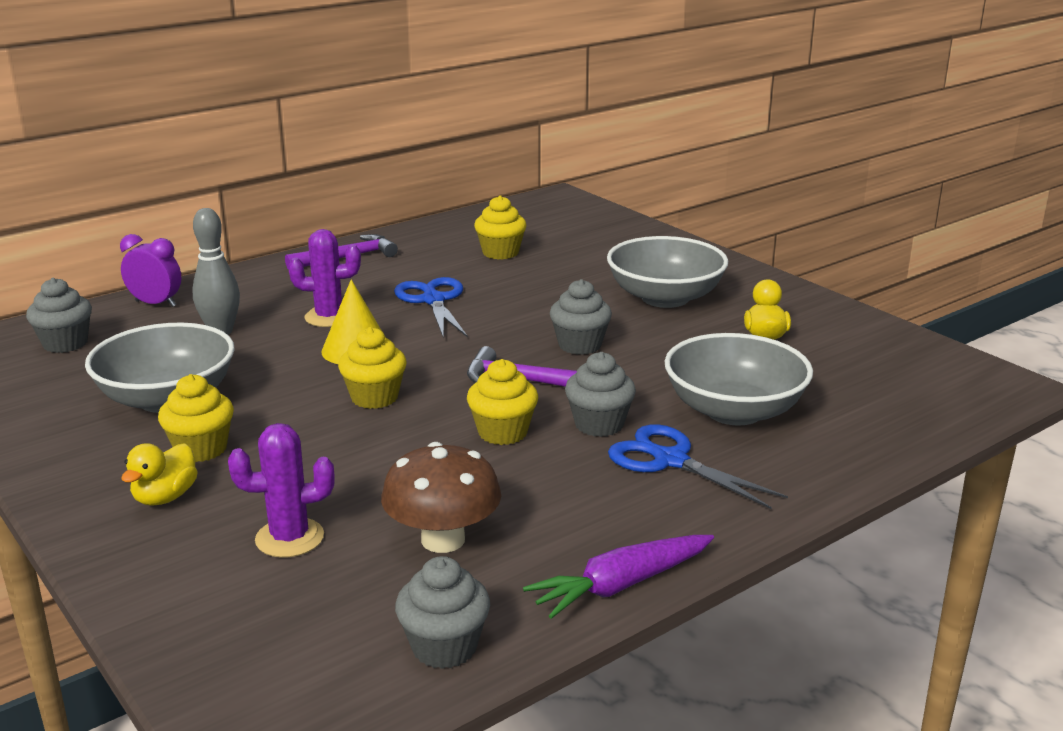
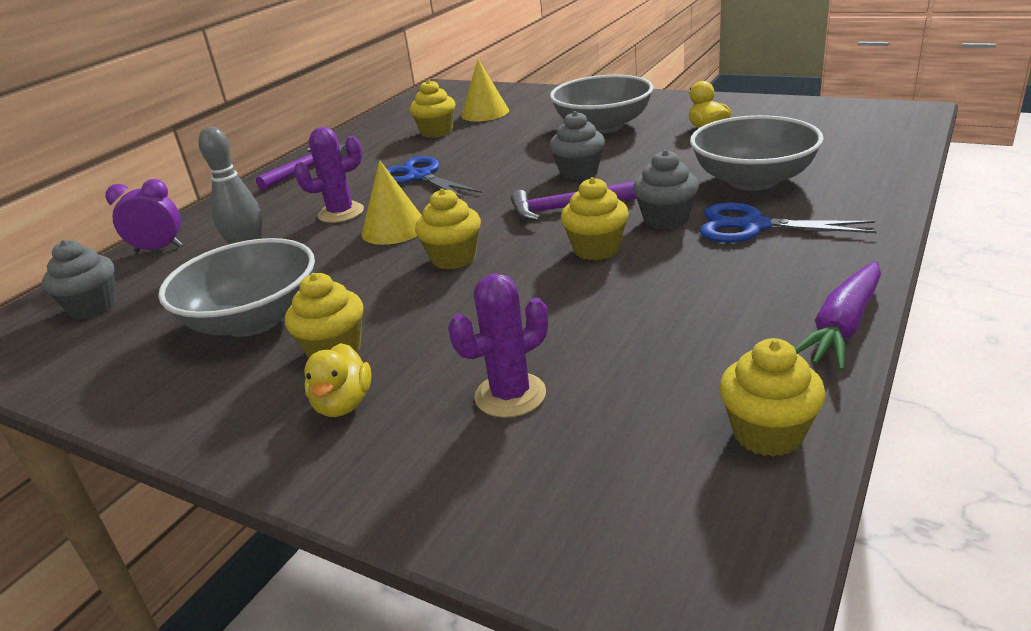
camera: 20 degrees left, 5 degrees up
brown mushroom [381,442,501,553] -> none
grey cupcake [395,556,490,669] -> yellow cupcake [719,338,826,457]
none -> yellow cone [461,59,509,121]

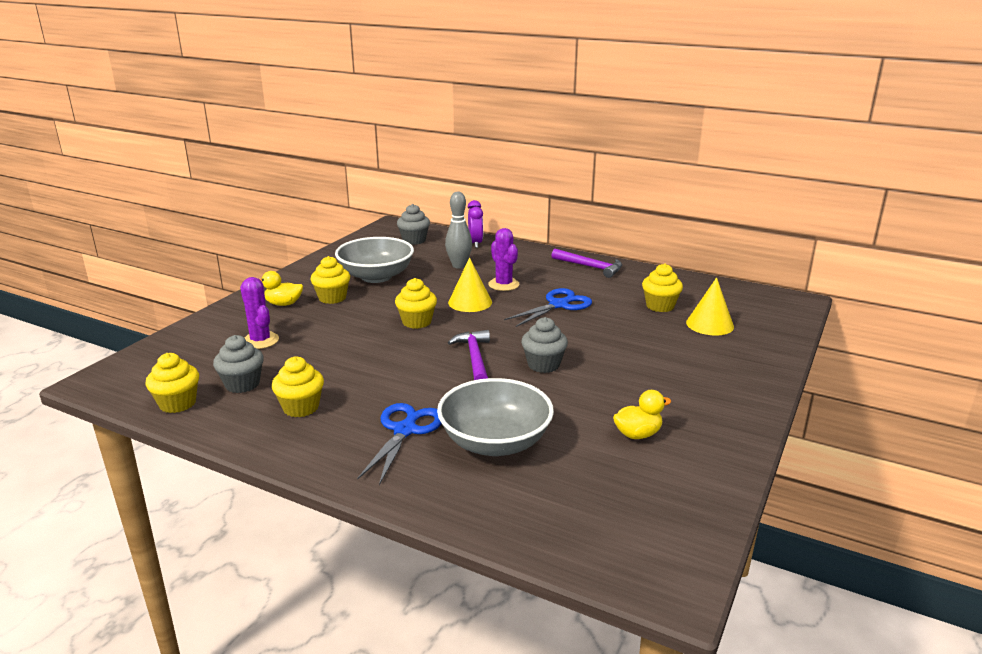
camera: 85 degrees right, 5 degrees down
grey bowl [550,75,653,133] -> none
yellow cupcake [561,177,629,260] -> yellow cupcake moved to [272,356,324,417]
grey cupcake [633,150,699,230] -> grey cupcake moved to [213,335,264,393]
purple carrot [795,261,881,371] -> none

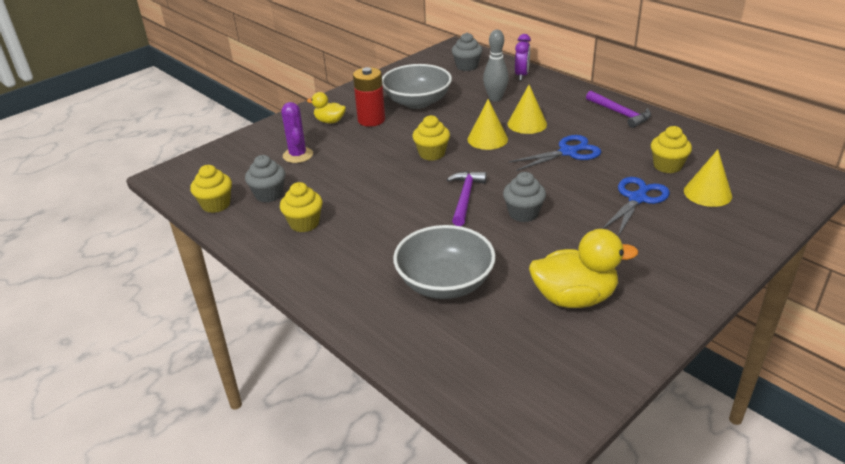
camera: 20 degrees right, 10 degrees up
yellow cupcake [310,256,350,304] -> red battery [353,67,385,127]
blue scissors [357,403,442,485] -> blue scissors moved to [602,177,670,236]
purple cactus [488,228,519,291] -> yellow cone [508,85,547,134]
yellow duck [613,390,671,439] -> yellow duck [529,229,638,308], size x1.82

